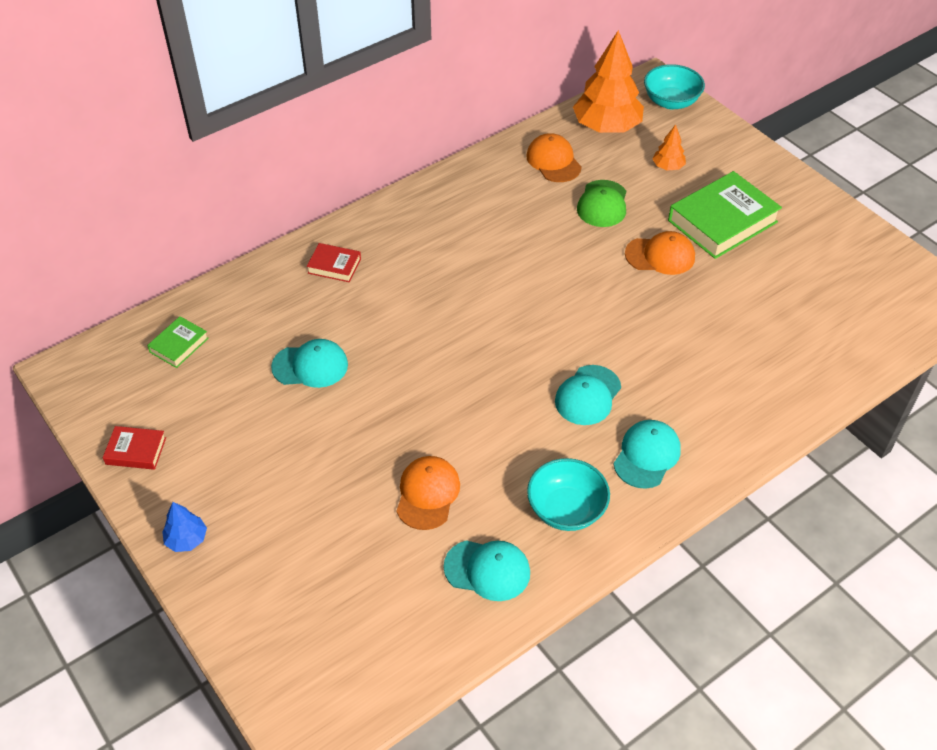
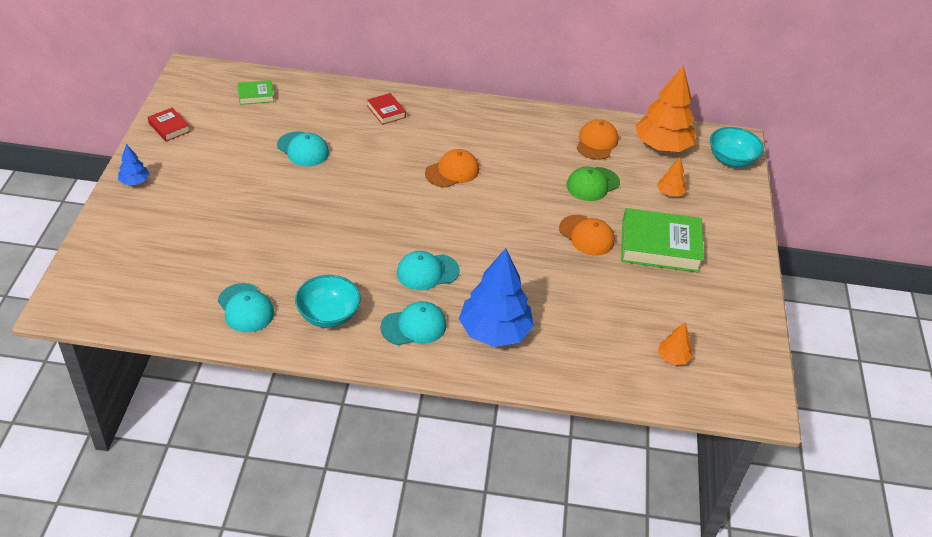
camera: 40 degrees right, 5 degrees down
orange cap [396,456,460,530] -> orange cap moved to [425,149,479,188]
none -> blue tree [459,248,534,347]
none -> orange tree [658,323,692,365]

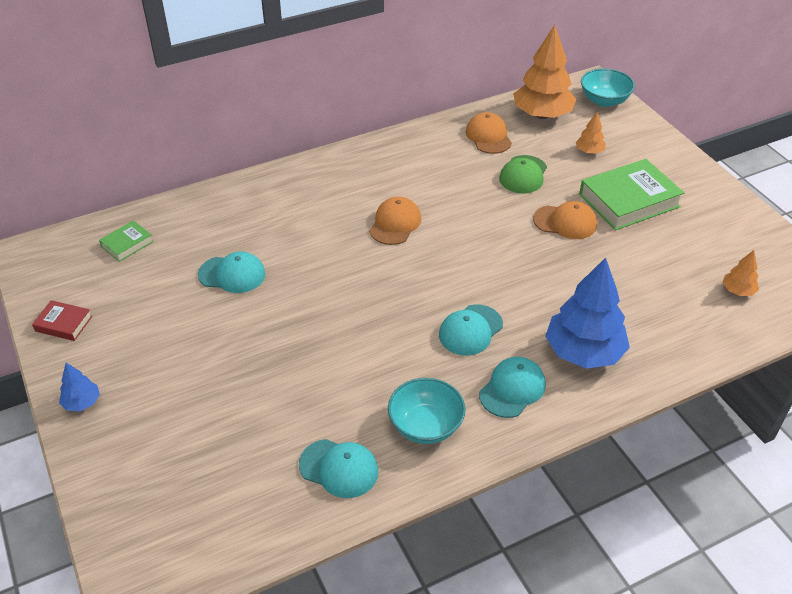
camera: 30 degrees left, 0 degrees up
red book [367,93,406,125] -> none

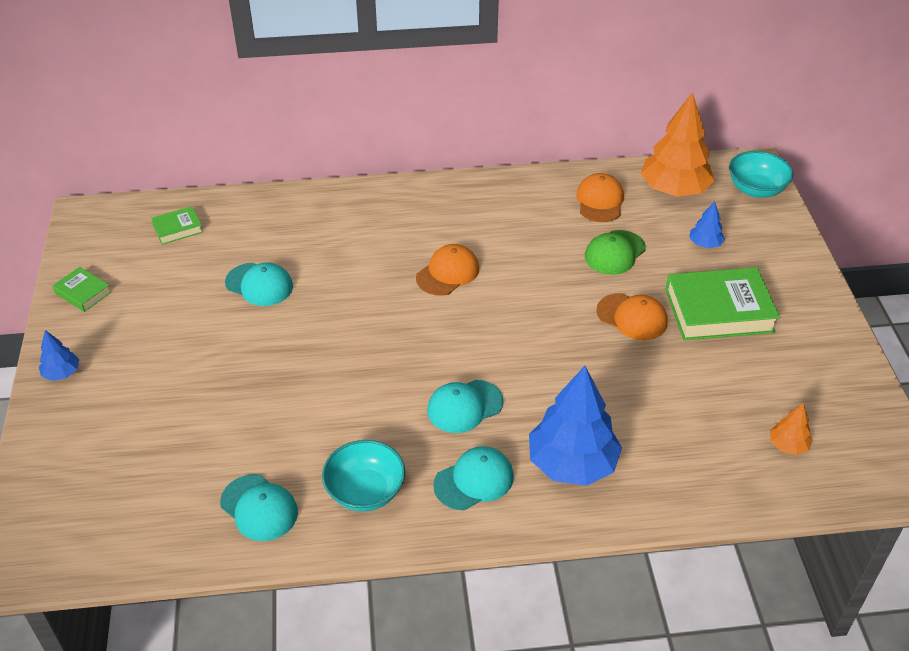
camera: 20 degrees right, 0 degrees up
red book [32,300,92,341] -> green book [52,267,112,312]
orange tree [576,112,606,154] -> blue tree [689,201,725,248]

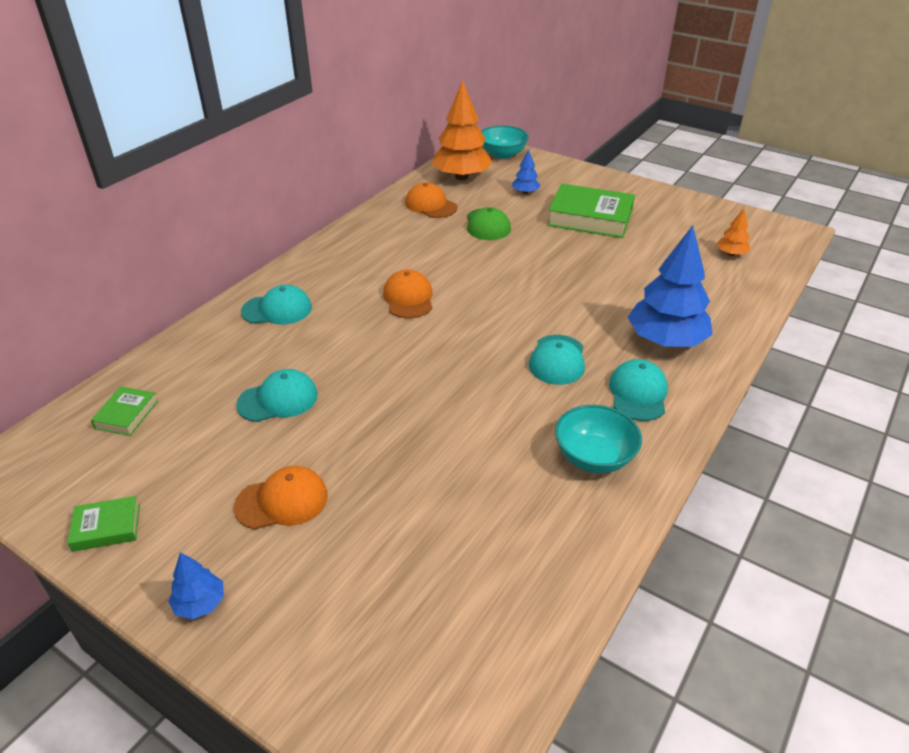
camera: 50 degrees left, 5 degrees down
turquoise cap [220,474,298,541] -> turquoise cap moved to [241,285,312,325]
orange cap [596,293,668,340] -> orange cap moved to [234,466,328,530]
green book [665,267,780,340] -> green book turned 75 degrees clockwise [547,184,635,238]

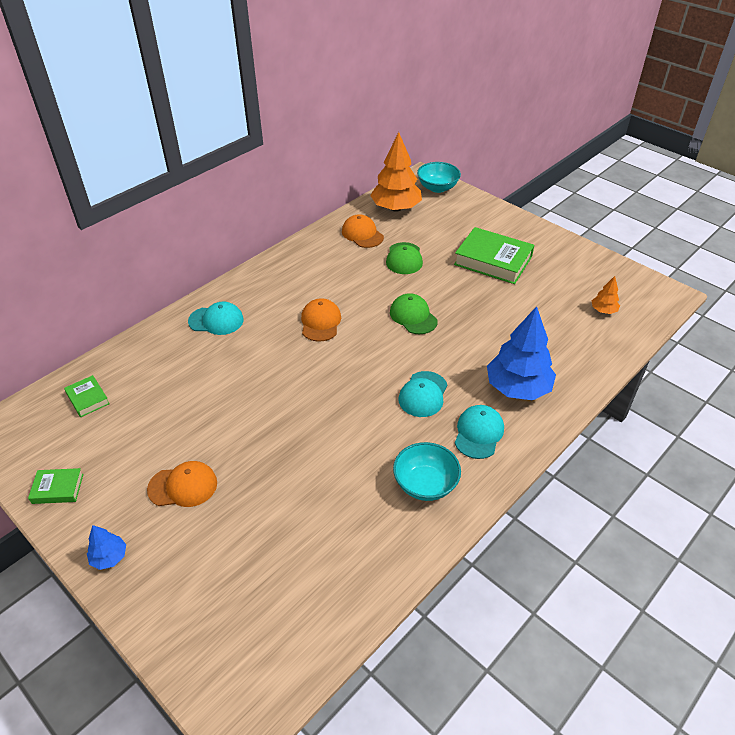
camera: 10 degrees right, 5 degrees up
green book [91,386,158,436] -> green book turned 60 degrees counterclockwise [64,375,110,417]
turquoise cap [236,369,318,422] -> none
blue tree [512,149,541,194] -> none
none -> green cap [390,293,438,334]

